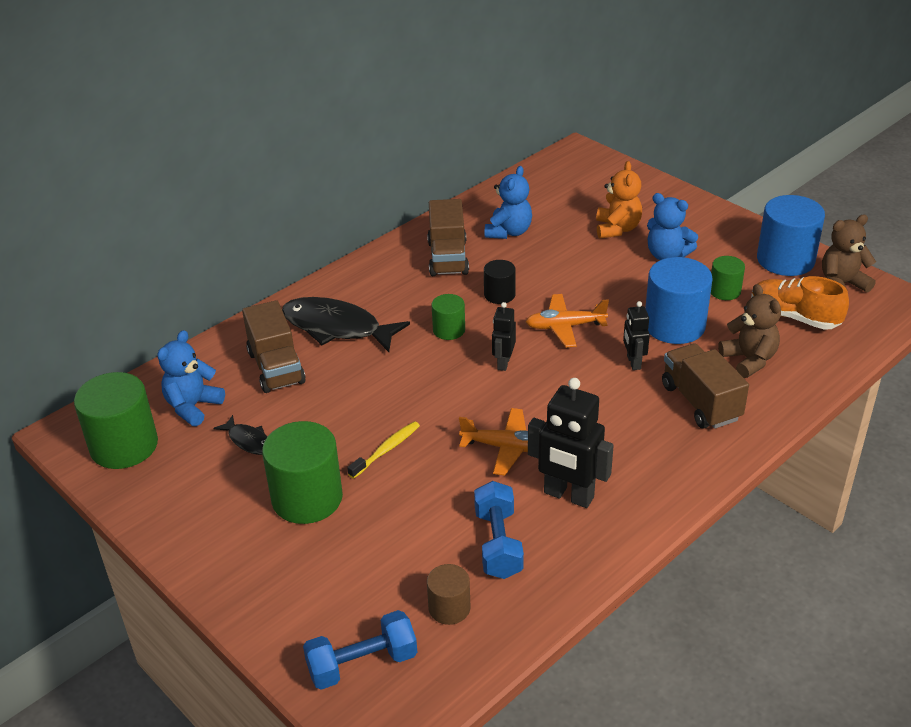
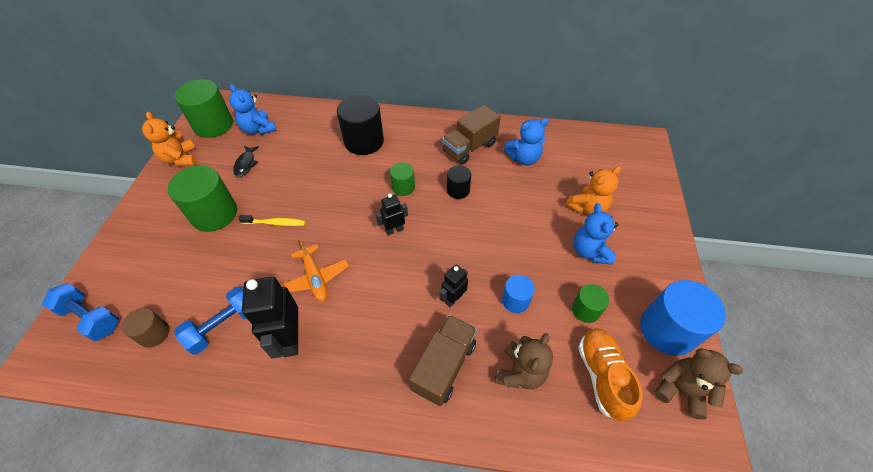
camera: 50 degrees right, 15 degrees up
blue teddy bear [157,330,225,426] -> blue teddy bear turned 120 degrees counterclockwise [229,84,276,135]
brown truck [242,300,306,393] -> none
black fish [282,297,410,352] -> black cylinder [337,95,384,155]
orange plane [526,294,609,347] -> none
blue cylinder [645,257,713,344] -> blue cylinder [502,275,535,313], size x0.54
none -> orange teddy bear [142,112,197,166]

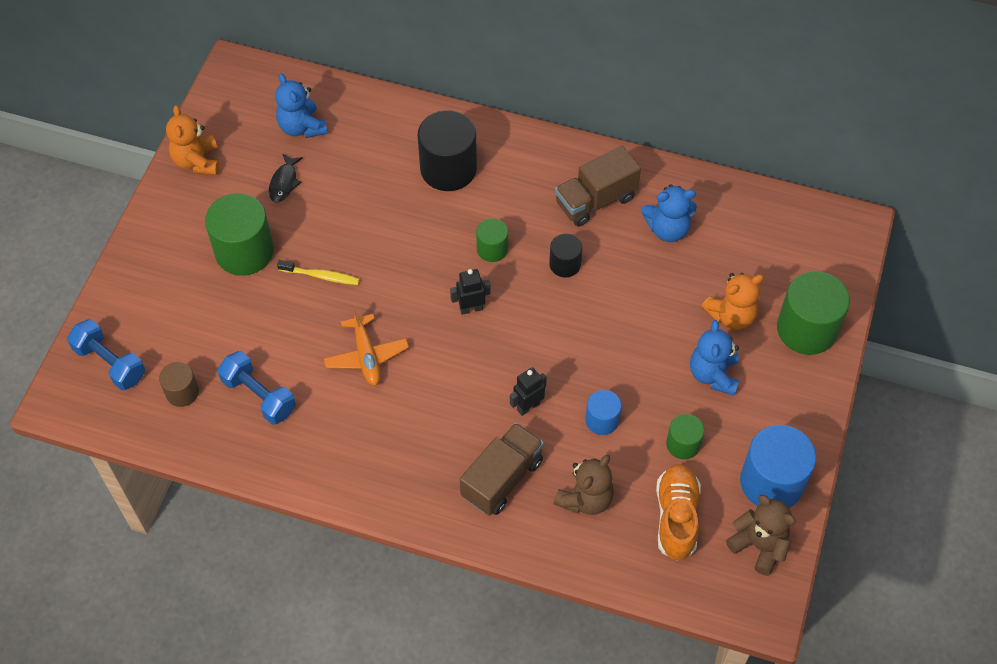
camera: 10 degrees right, 5 degrees up
green cylinder [174,79,233,138] -> green cylinder moved to [777,271,850,355]
blue dumbbell [174,287,247,355] -> blue dumbbell turned 75 degrees clockwise [217,351,296,424]
black robot [242,277,298,359] -> none

